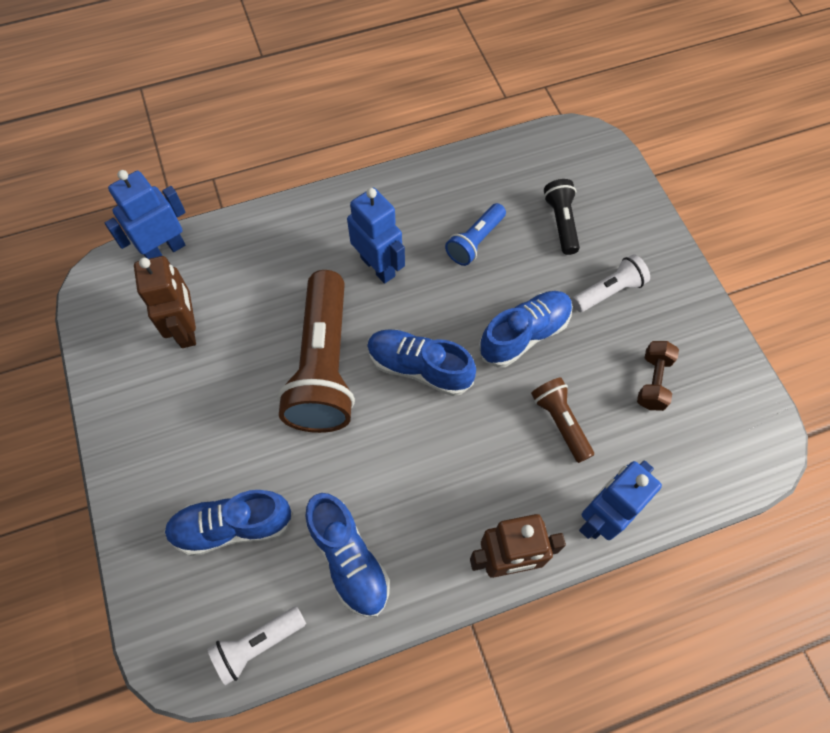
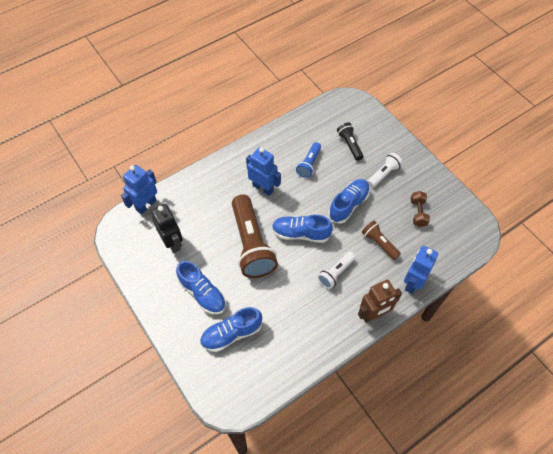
camera: 15 degrees left, 5 degrees down
brown robot [134,256,196,348] -> black robot [151,204,183,253]
white flashlight [207,606,306,685] -> white flashlight moved to [318,252,356,289]
blue shoe [305,493,390,617] -> blue shoe moved to [176,261,226,314]

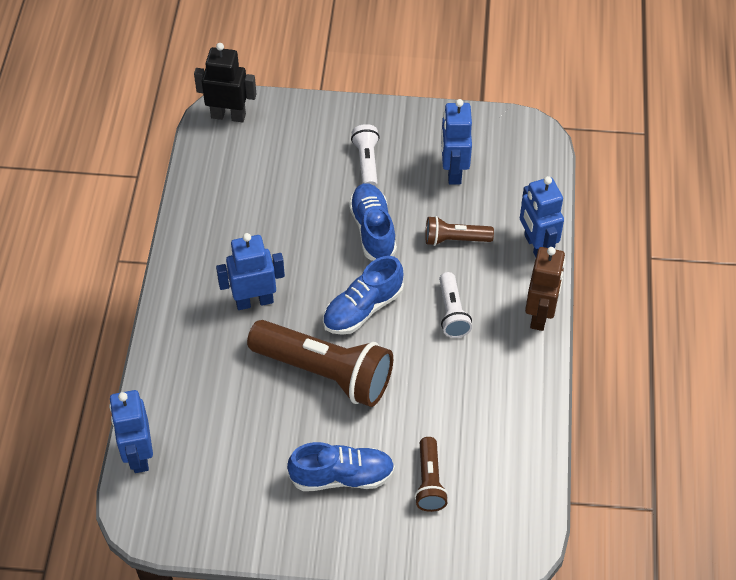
camera: 50 degrees left, 5 degrees down
black robot [151,204,183,253] -> black robot moved to [194,43,256,122]
blue shoe [200,307,262,352] -> brown flashlight [414,437,448,512]
blue flashlight [296,142,321,178] -> none
black flashlight [337,122,363,161] -> none
brown dumbbell [411,191,430,227] -> blue robot [441,99,472,185]

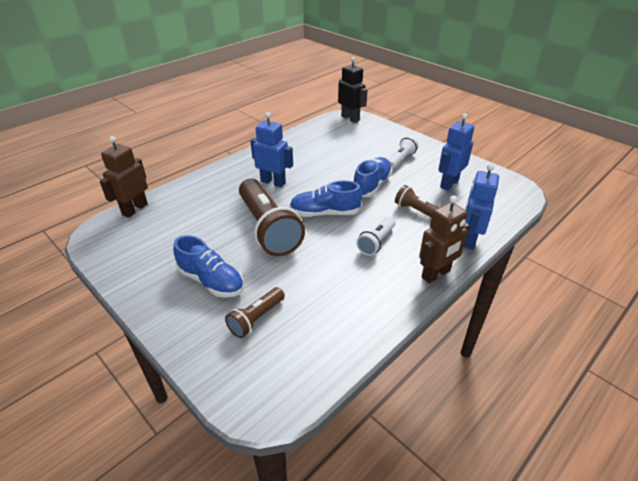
camera: 40 degrees right, 15 degrees down
blue robot [109,390,153,473] -> brown robot [100,136,148,218]

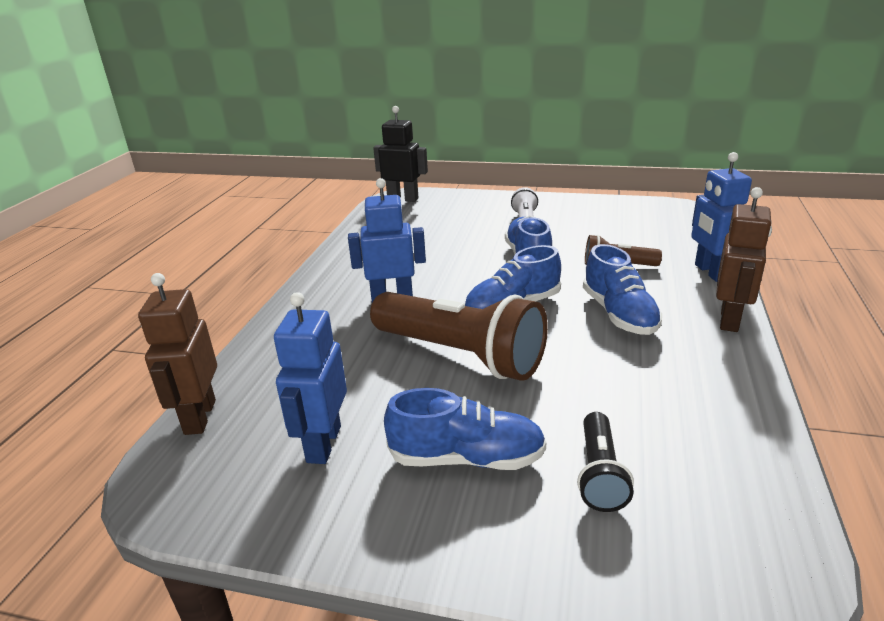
camera: 30 degrees left, 10 degrees down
brown flashlight [225,287,285,338] -> black flashlight [577,412,634,512]
white flashlight [356,217,395,256] -> blue shoe [583,244,662,335]
blue robot [438,113,475,191] -> blue robot moved to [274,292,347,464]

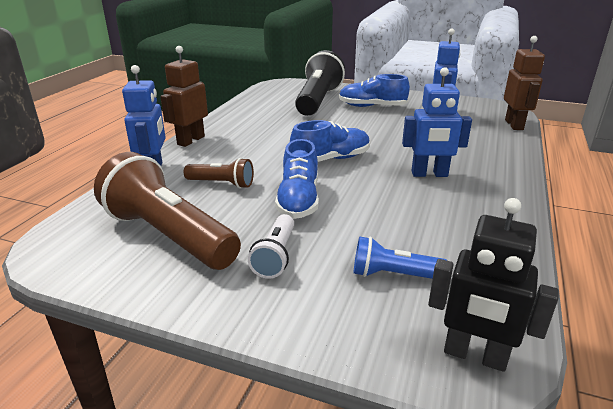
camera: 175 degrees left, 0 degrees up
brown flashlight [370,292,548,381] -> brown flashlight moved to [94,152,241,270]
black flashlight [577,412,634,512] -> black flashlight [295,50,345,116], size x2.01
blue shoe [583,244,662,335] -> none
none -> blue flashlight [354,236,448,279]

